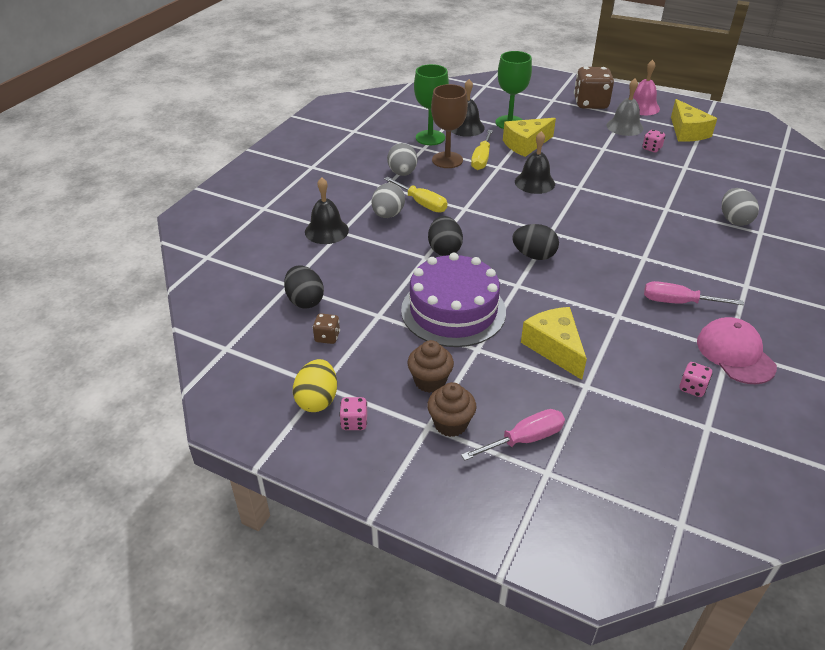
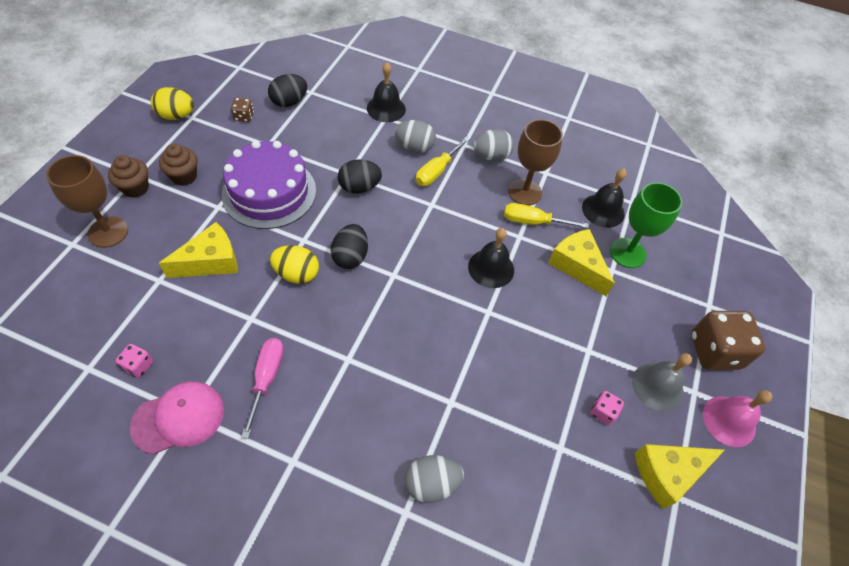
camera: 80 degrees right, 15 degrees up
pink dice [339,397,367,430] -> none
green goblet [414,64,449,145] -> none
pink screwdriver [461,409,565,460] -> brown goblet [46,155,128,248]
none -> yellow egg [270,245,319,284]

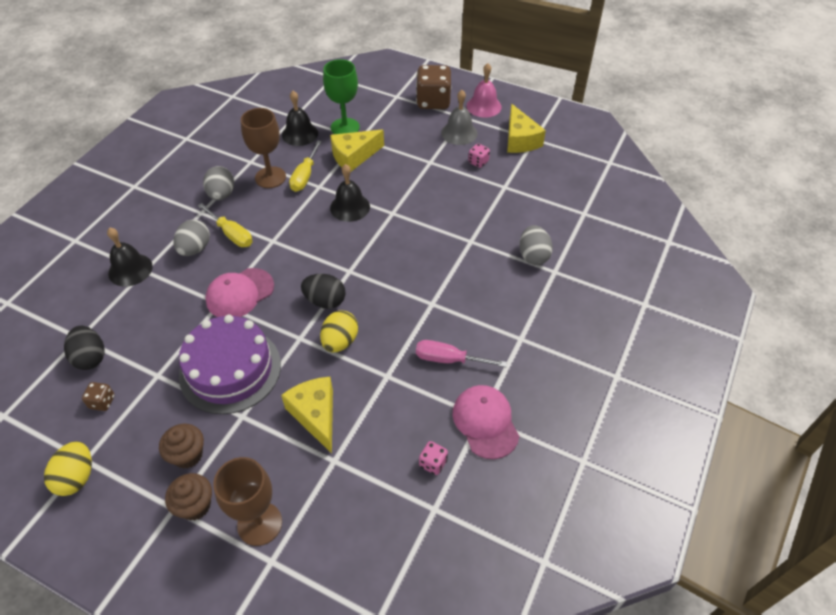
camera: 80 degrees left, 5 degrees down
black egg [338,160,382,194] -> pink cap [205,268,274,317]

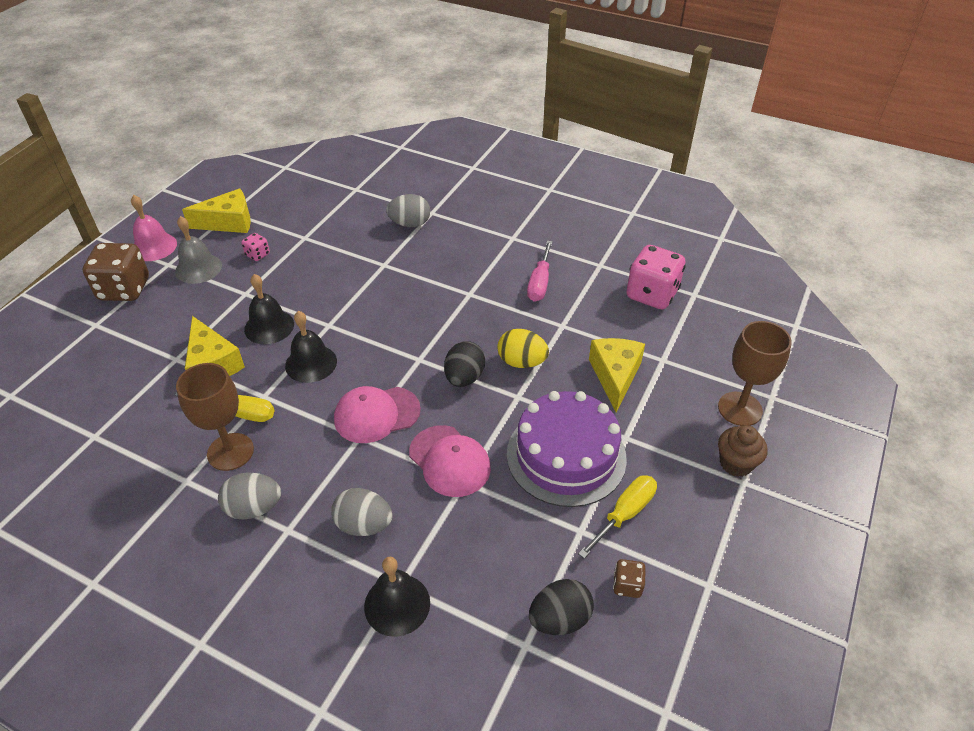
camera: 90 degrees left, 5 degrees down
yellow egg [44,441,92,496] -> none
brown cupcake [159,424,204,469] -> none
yellow screwdriver [198,203,252,247] -> yellow screwdriver moved to [578,475,657,559]
yellow cheese [281,377,333,453] -> yellow cheese turned 120 degrees clockwise [589,338,645,412]
black bell [282,91,318,146] -> black bell moved to [244,274,294,344]
green goblet [323,59,360,134] -> none
pink dice [419,441,448,475] -> pink dice [626,245,686,309], size x2.16
pink cap [453,385,519,459] -> pink cap moved to [334,386,421,443]

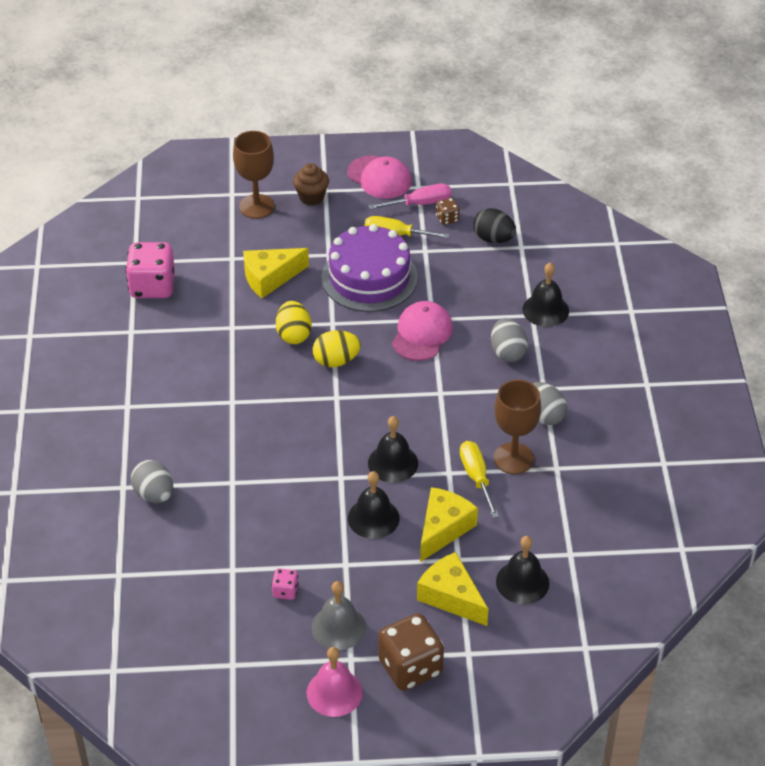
camera: 120 degrees left, 0 degrees up
yellow cheese [182,188,251,233] -> yellow cheese moved to [417,552,488,626]
pink cap [334,386,421,443] -> pink cap moved to [347,155,412,199]
black egg [444,341,485,387] -> yellow egg [313,330,361,367]
pink screwdriver [527,241,553,302] -> pink screwdriver moved to [369,184,451,209]
none -> black bell [496,536,549,604]

